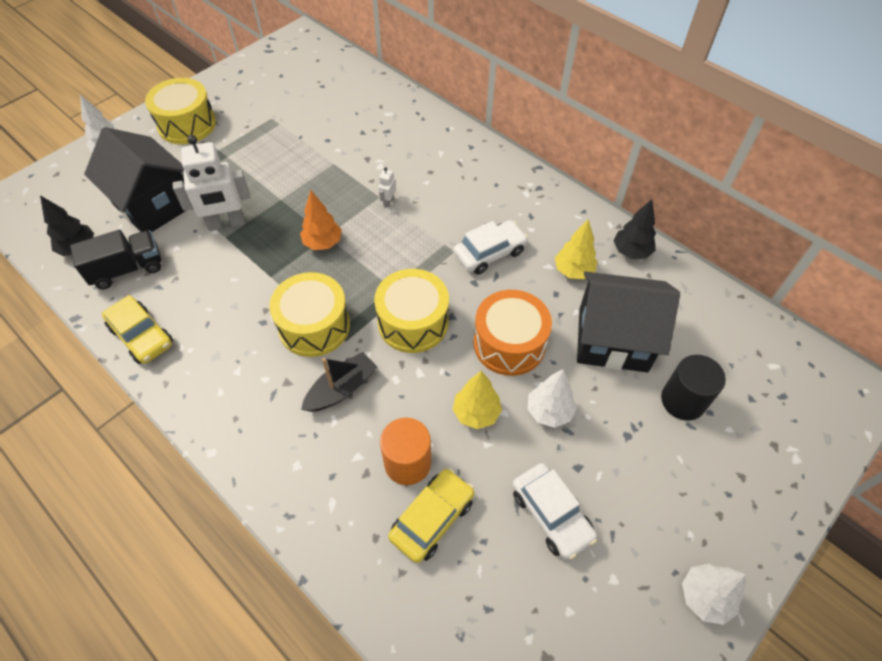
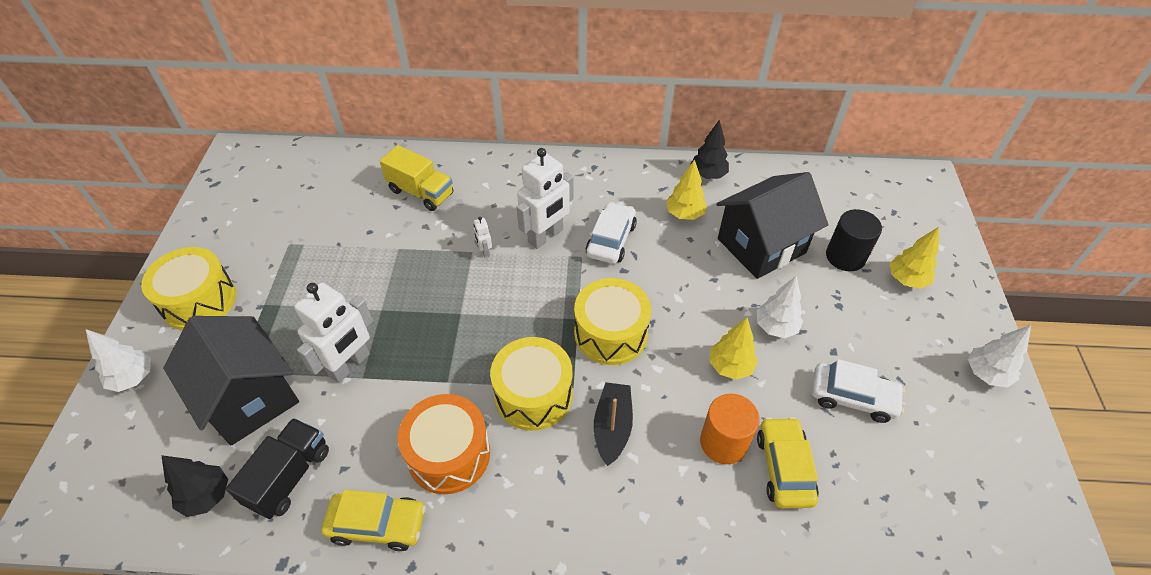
camera: 40 degrees left, 5 degrees down
black house [84,127,185,232] -> black house turned 45 degrees clockwise [163,316,299,446]
orange tree [300,190,342,250] -> none
orange drum [474,290,552,376] -> orange drum moved to [398,394,490,494]
none -> yellow truck [380,145,453,211]
none -> white robot [517,148,574,249]
none -> yellow tree [889,227,939,289]

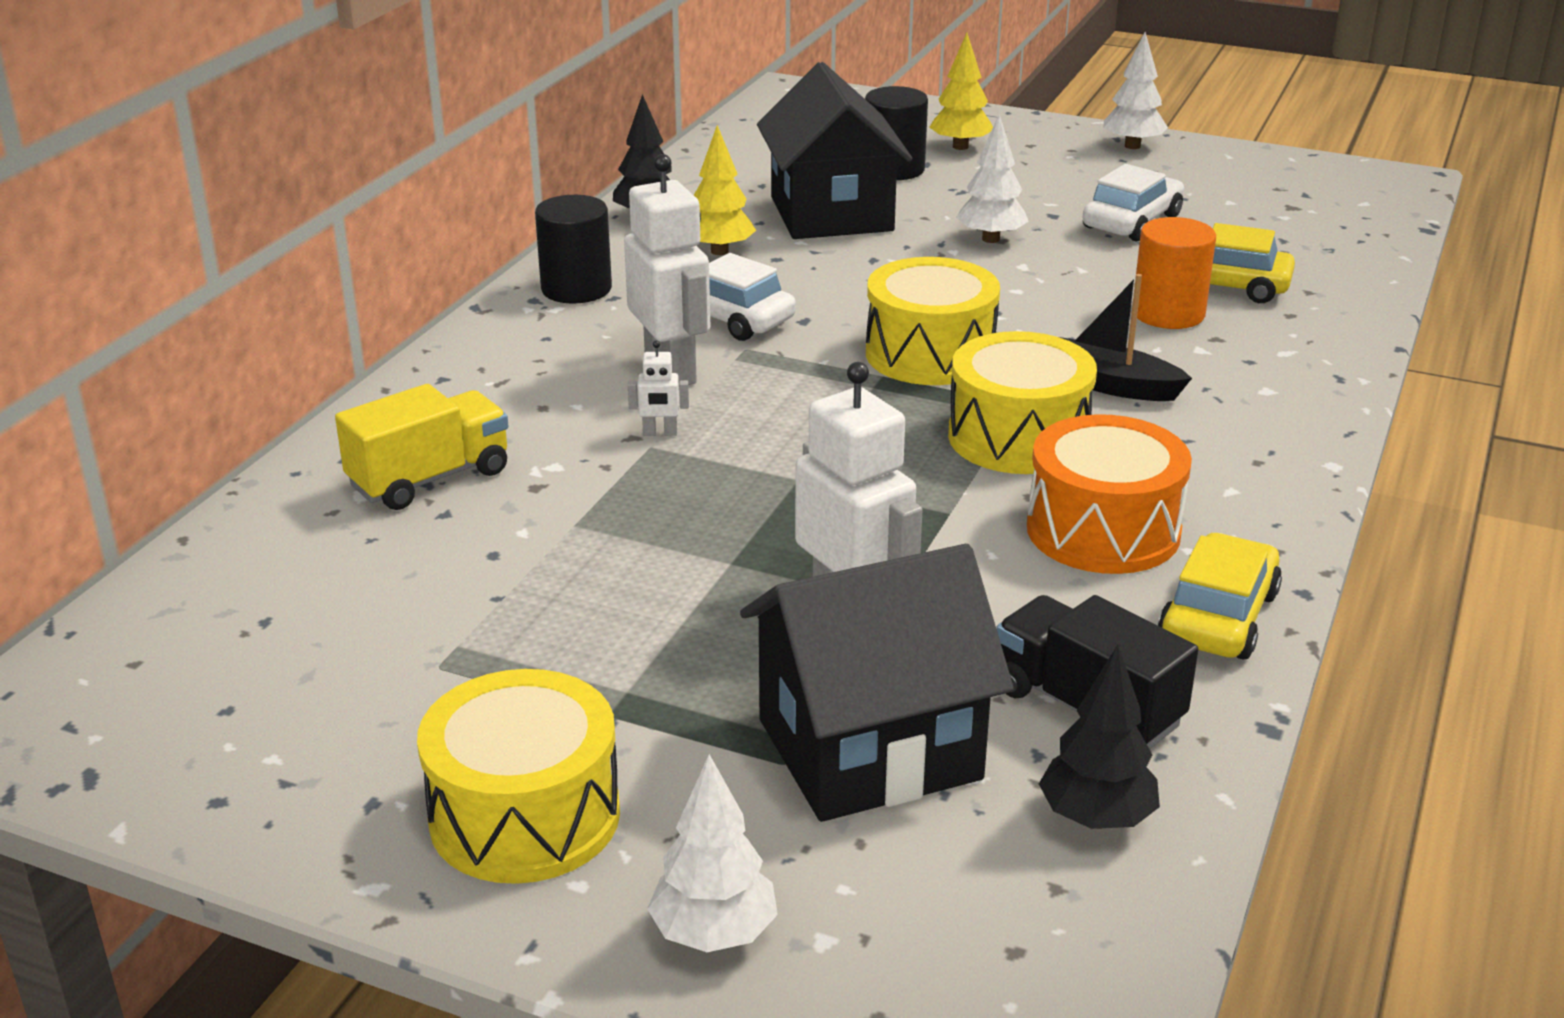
camera: 70 degrees left, 20 degrees down
yellow tree [709,317,758,380] -> none
none -> black cylinder [535,195,612,303]

